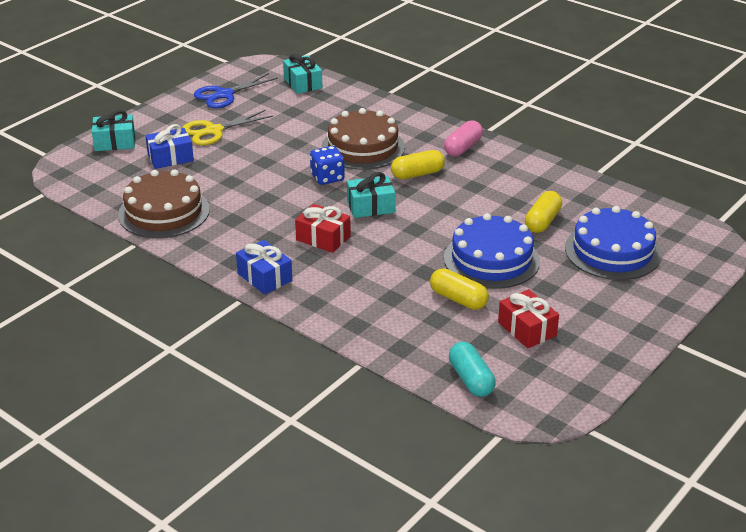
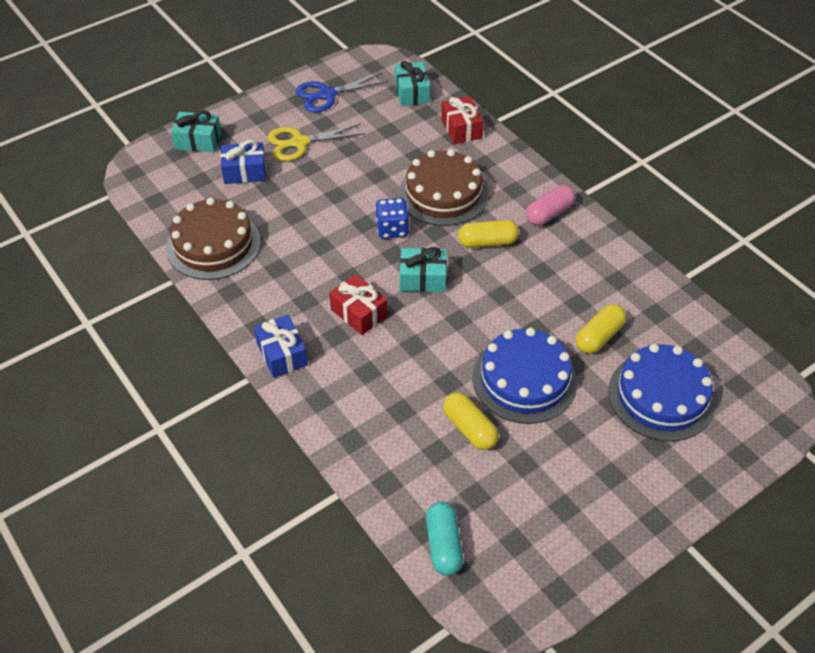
camera: 15 degrees right, 15 degrees up
red gift [498,289,559,348] -> red gift moved to [441,96,484,144]

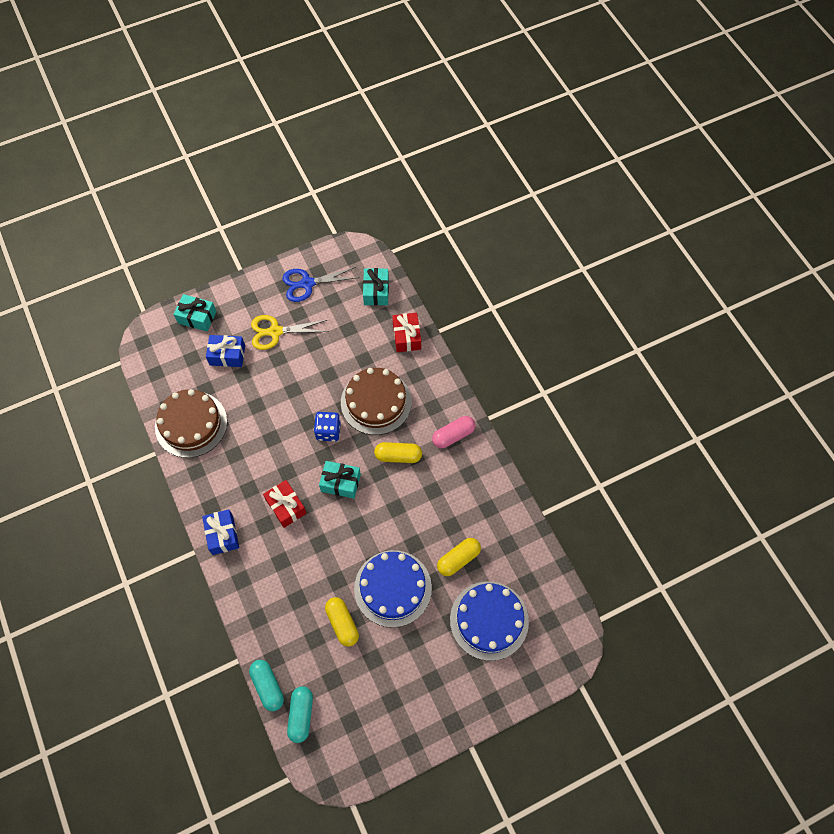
camera: 10 degrees right, 15 degrees up
none -> turquoise capsule [249,660,284,711]

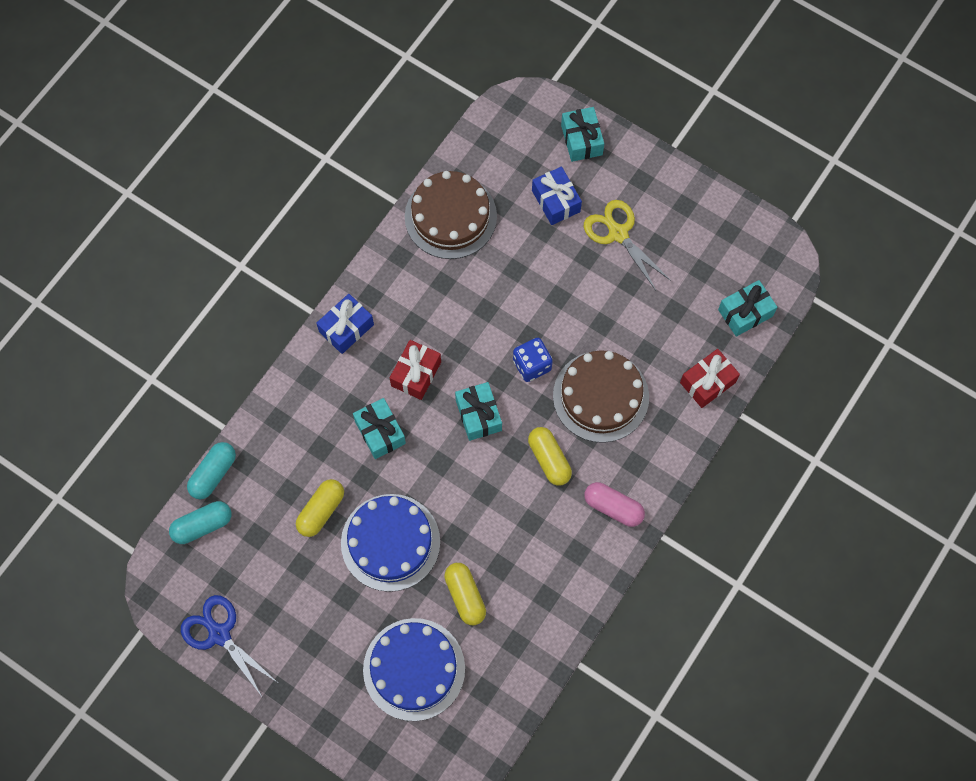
camera: 60 degrees right, 5 degrees up
blue scissors [283,267,359,302] -> blue scissors moved to [181,595,277,698]
yellow capsule [437,538,481,576] -> yellow capsule turned 45 degrees clockwise [444,563,486,625]
none -> turquoise gift [353,398,406,459]

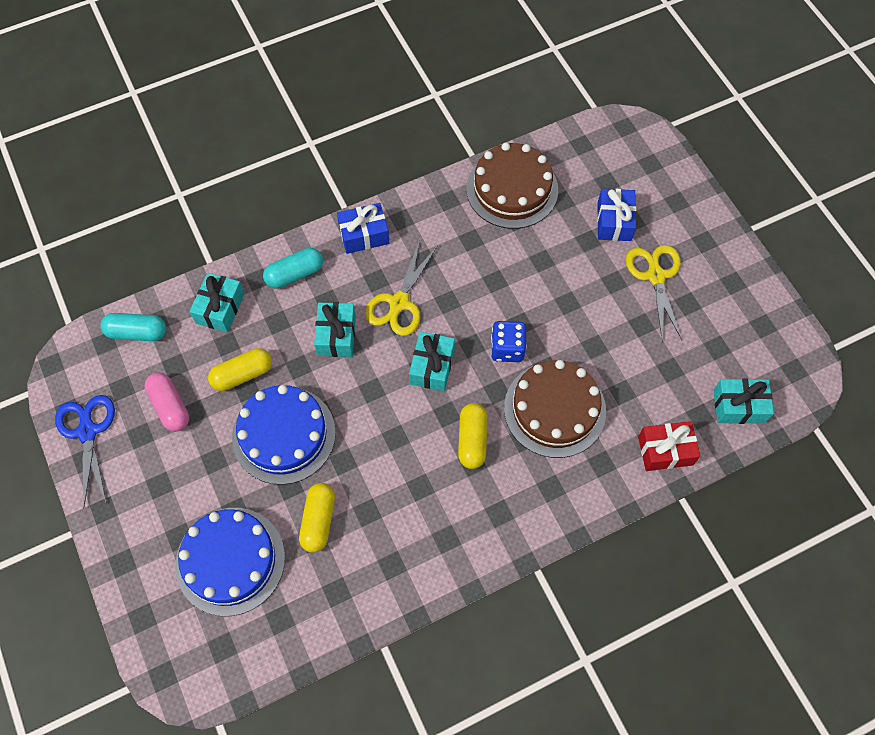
camera: 30 degrees right, 5 degrees down
turquoise capsule [187,442,236,499] -> turquoise capsule moved to [263,248,323,289]
red gift [390,340,441,400] -> yellow scissors [365,240,438,336]
turquoise gift [561,107,604,162] -> turquoise gift moved to [190,273,245,332]
pink capsule [584,482,645,527] -> pink capsule moved to [144,372,189,432]

